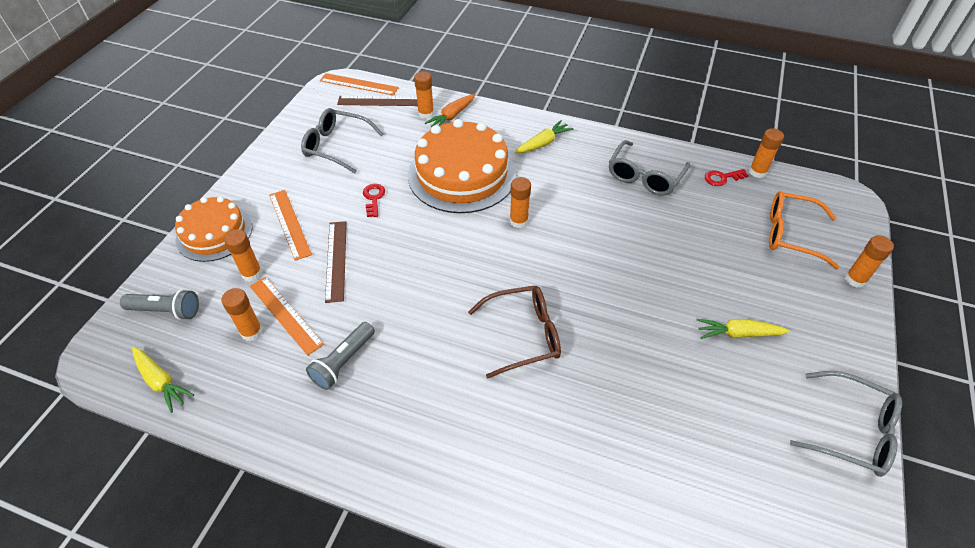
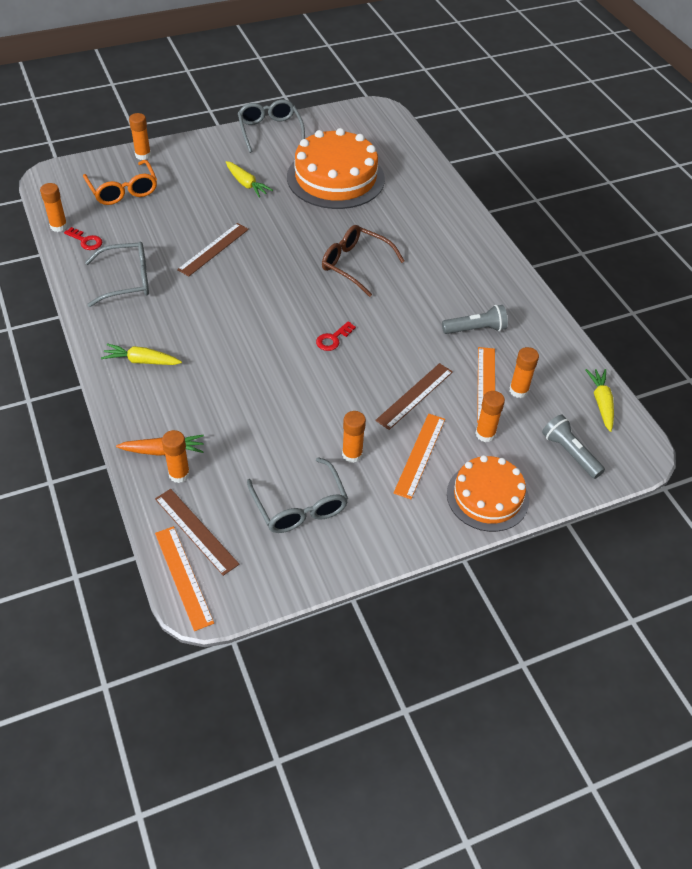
camera: 135 degrees left, 0 degrees up
red key [363,184,385,217] -> red key moved to [316,321,356,351]
orange cake [408,119,517,213] -> orange cake moved to [287,128,385,209]
orange glue stick [510,177,531,228] -> orange glue stick moved to [342,411,366,463]
none -> brown ruler [177,223,249,276]

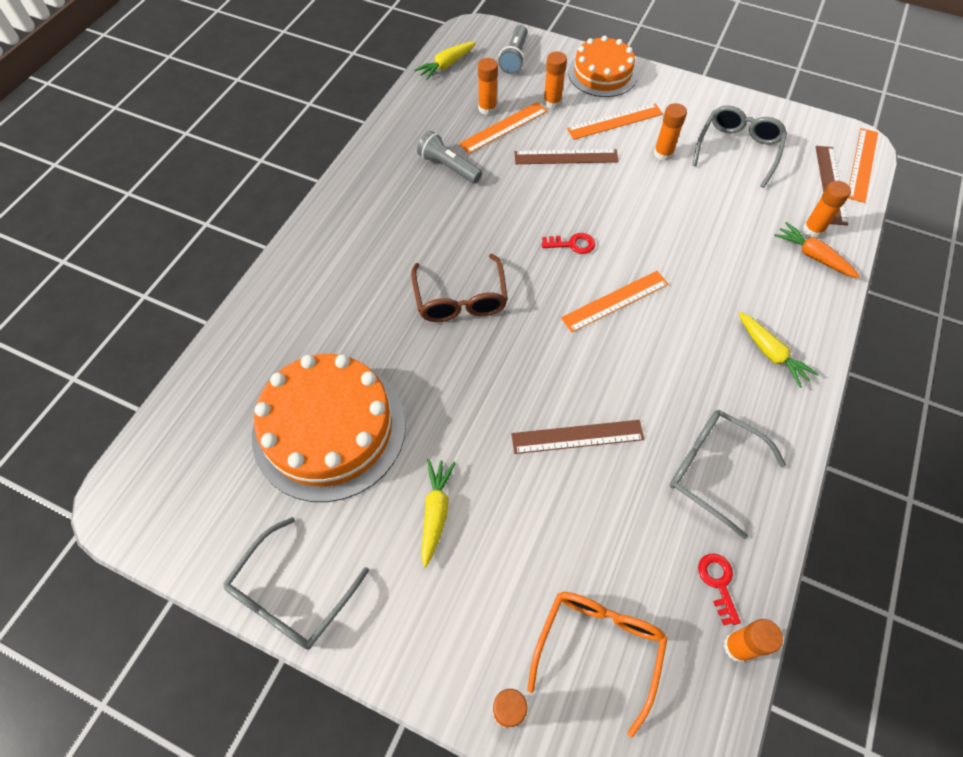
camera: 130 degrees left, 10 degrees up
none -> orange ruler [561,271,669,332]

